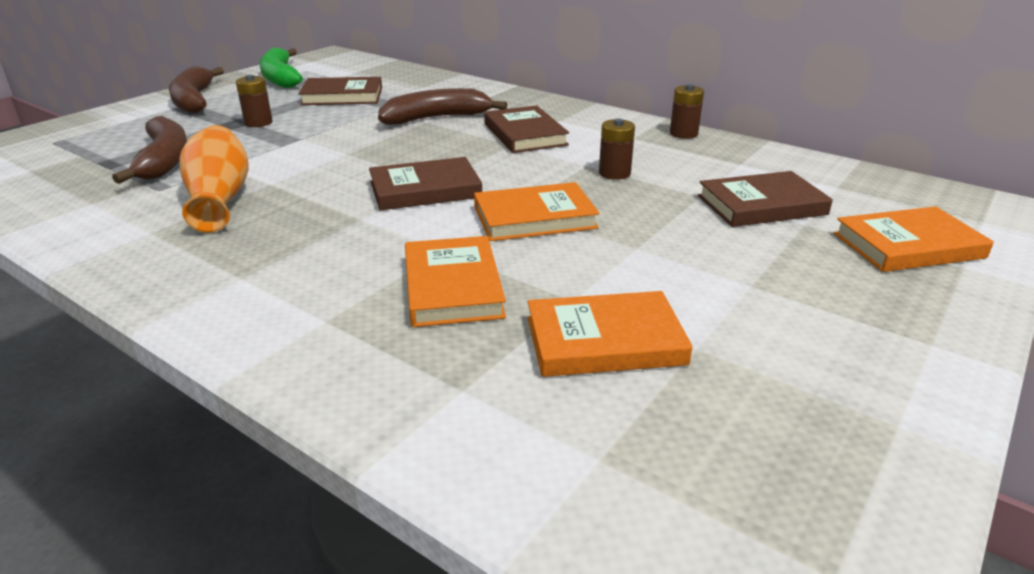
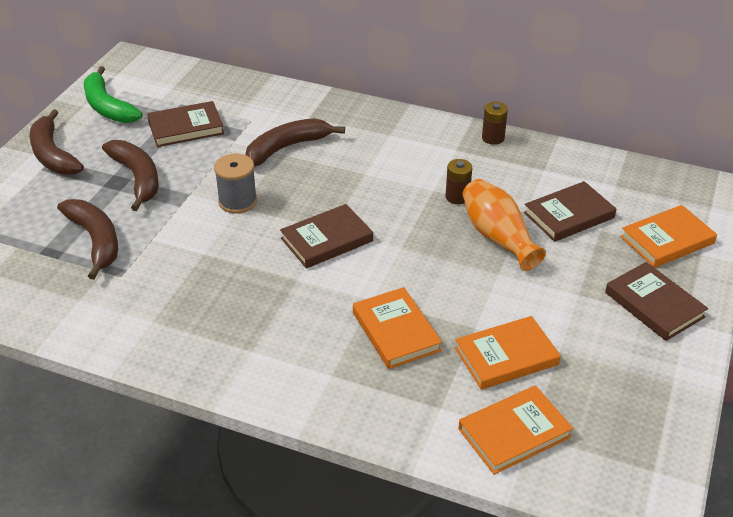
camera: 15 degrees left, 10 degrees up
orange vase [180,125,249,233] -> orange vase moved to [463,179,546,271]
brown battery [236,75,273,127] -> brown banana [102,140,159,211]
orange book [474,182,600,241] -> orange book moved to [458,385,573,475]
brown book [484,105,569,153] -> brown book moved to [605,262,708,341]
none -> grey spool [214,154,257,213]

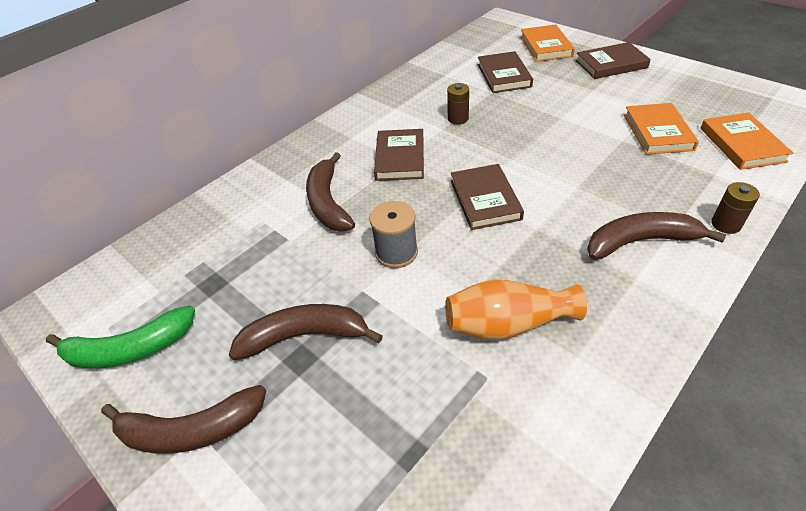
camera: 65 degrees left, 5 degrees up
brown banana [57,199,118,280] -> brown banana moved to [587,212,726,260]
brown book [147,101,224,147] -> brown book moved to [374,129,424,181]
orange book [353,287,442,369] -> none
orange vase [463,179,546,271] -> orange vase moved to [445,280,587,340]
brown battery [482,102,508,145] -> brown battery moved to [711,182,760,234]

